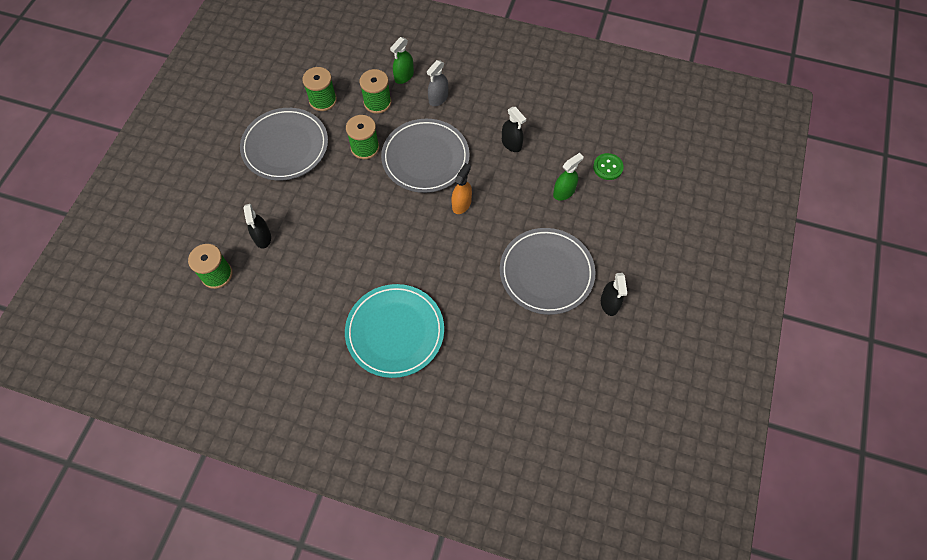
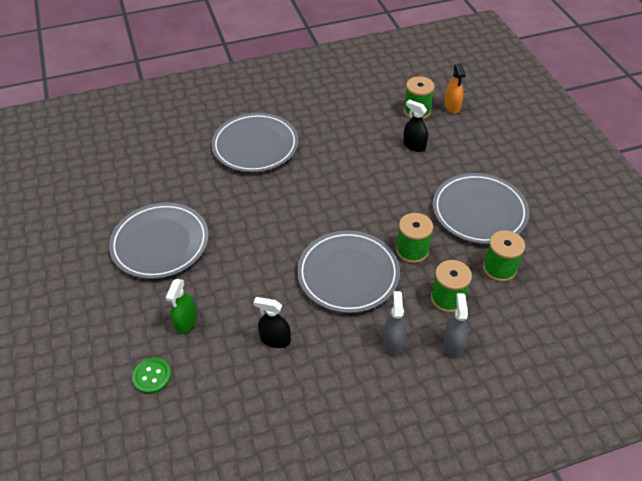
camera: 145 degrees right, 15 degrees down
turquoise plate [345,284,444,378] -> grey plate [211,113,299,172]
green spray bottle [390,37,414,84] -> grey spray bottle [443,293,468,357]
orange spray bottle [451,163,472,214] -> orange spray bottle moved to [444,63,466,114]
black spray bottle [601,273,627,316] -> none

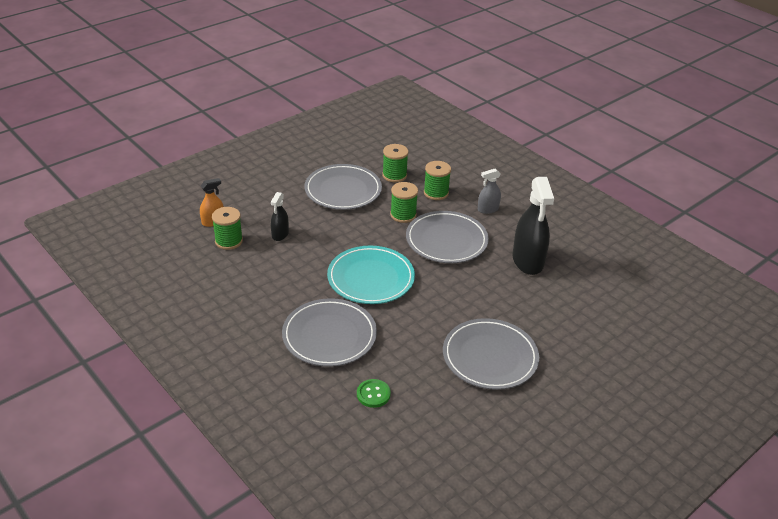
camera: 115 degrees left, 10 degrees down
green button [132,358,171,394] -> green button moved to [357,379,391,408]
green spray bottle [166,279,197,334] -> none
black spray bottle [253,297,291,348] -> black spray bottle [513,177,554,275], size x1.92
grey spray bottle [443,293,468,357] -> none
none -> turquoise plate [327,246,415,304]

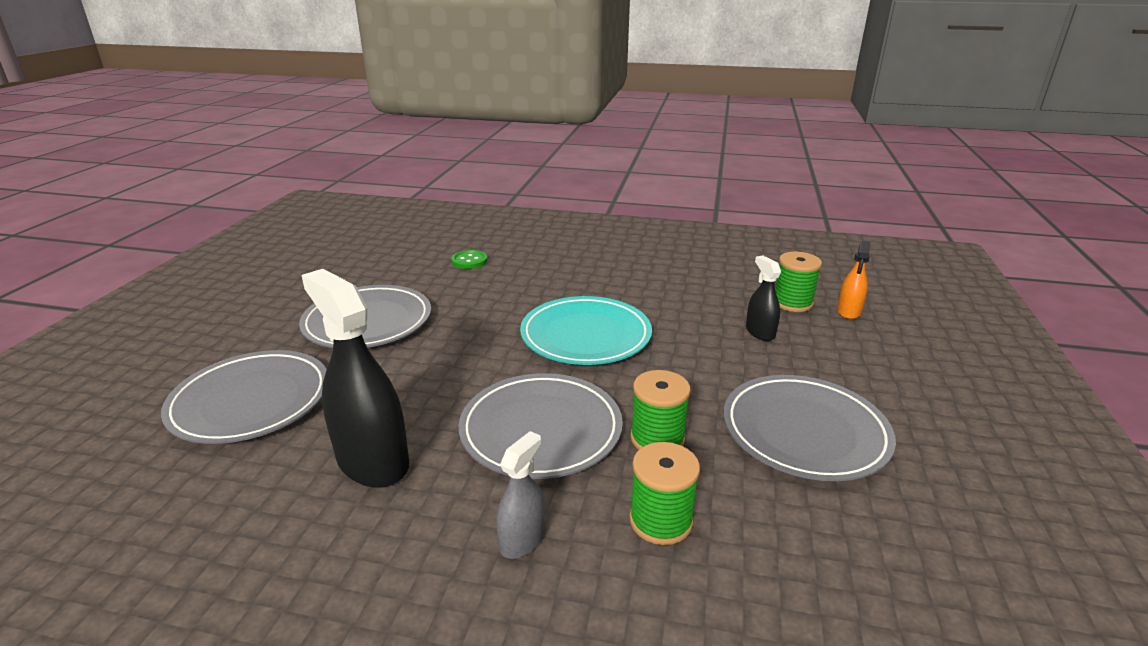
camera: 145 degrees right, 10 degrees down
grey plate [282,298,377,367] -> grey plate moved to [161,350,327,444]
green spool [382,144,408,183] -> none

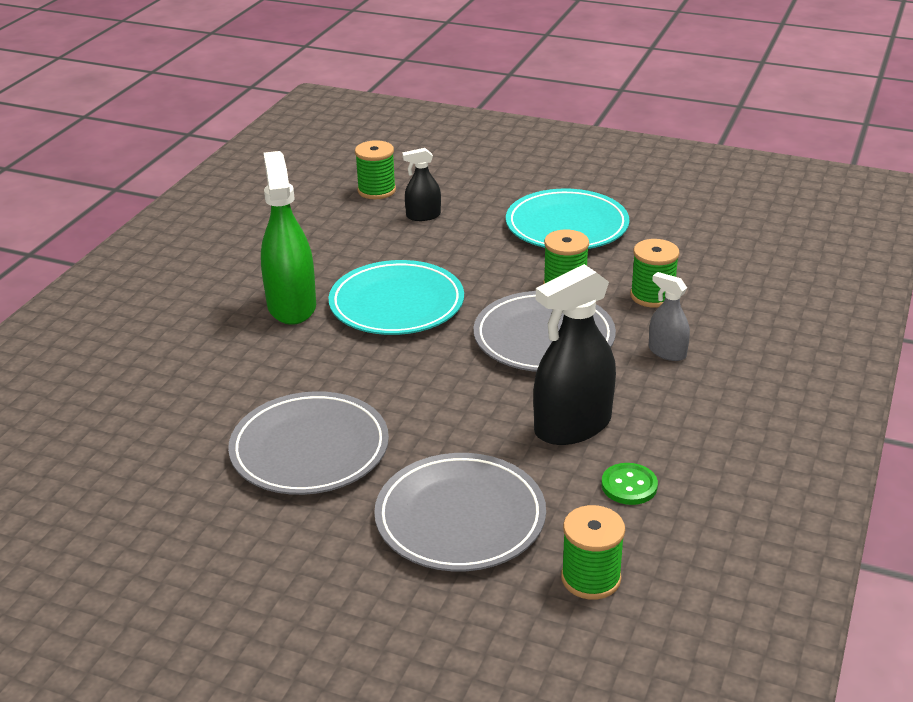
camera: 80 degrees left, 5 degrees up
green button [451,250,487,269] -> green button moved to [601,463,658,505]
grey plate [724,375,896,481] -> turquoise plate [506,189,630,249]
orange spray bottle [837,241,870,319] -> none
none -> green spray bottle [261,151,316,325]
none -> green spool [561,505,625,600]

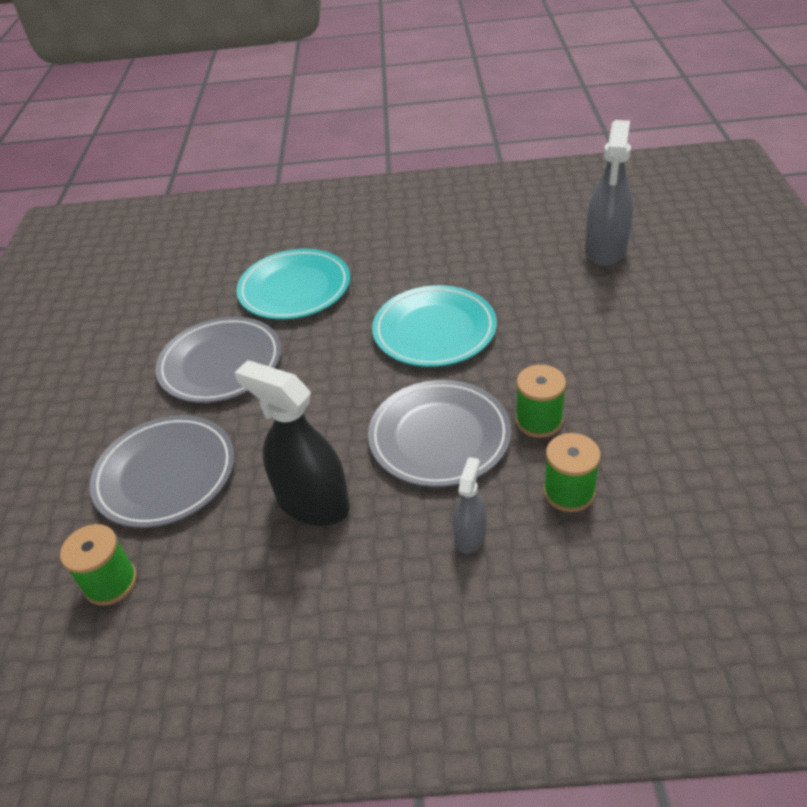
camera: 70 degrees right, 10 degrees up
green spray bottle [261,151,316,325] -> none
green spool [355,140,396,199] -> grey spray bottle [585,120,633,266]
black spray bottle [402,148,441,221] -> none
turquoise plate [506,189,630,249] -> turquoise plate moved to [236,249,350,319]
green button [601,463,658,505] -> none

